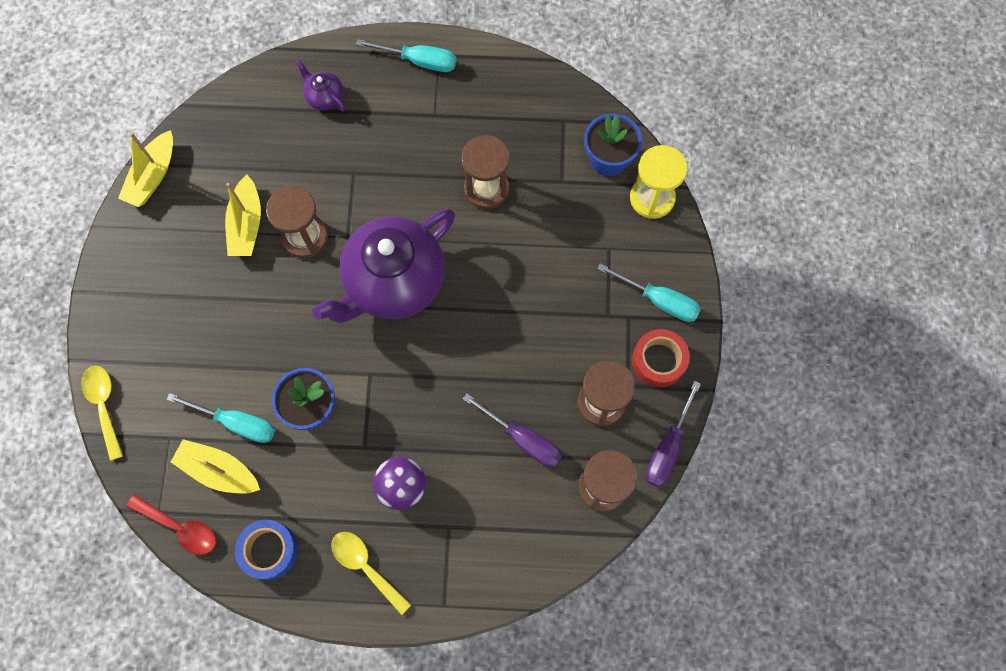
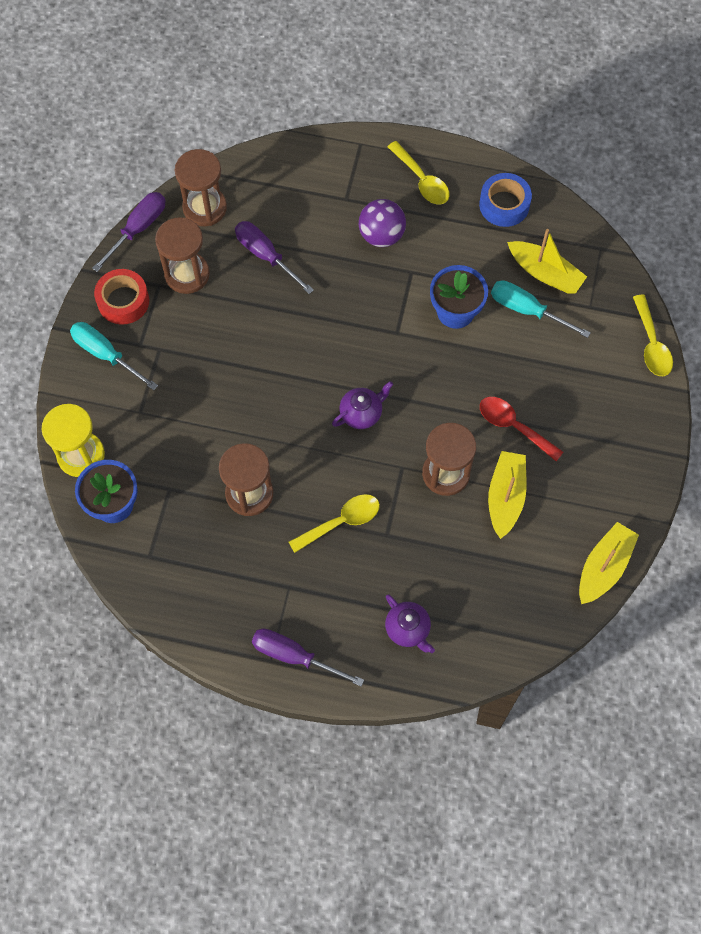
camera: 170 degrees left, 5 degrees down
red spoon [127,494,216,555] -> red spoon moved to [480,397,563,461]
purple teapot [312,209,455,323] -> purple teapot [332,381,393,429], size x0.41
turquoise screwdriver [356,39,456,72] -> purple screwdriver [252,629,364,687]
none -> yellow spoon [289,494,380,553]

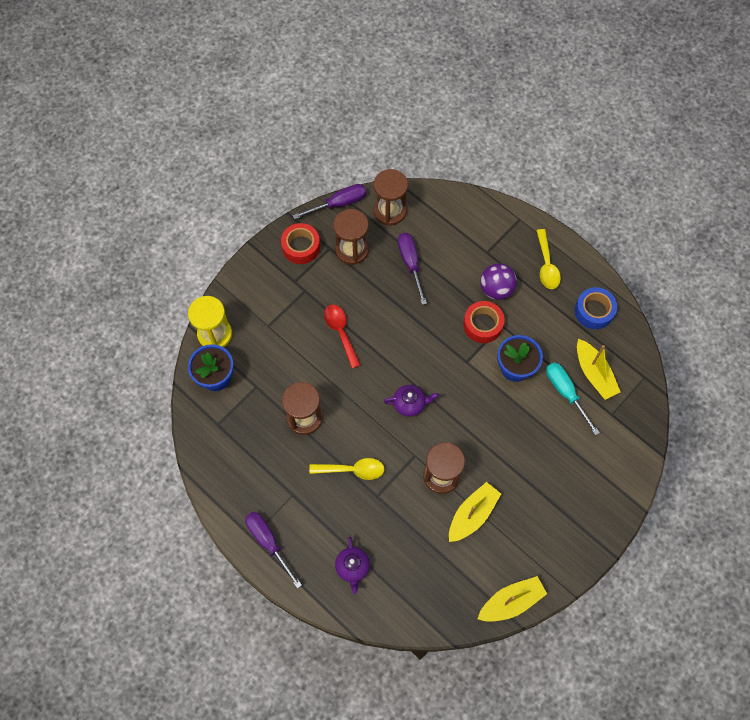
camera: 30 degrees right, 0 degrees up
turquoise screwdriver [70,322,158,391] -> none
red spoon [480,397,563,461] -> red spoon moved to [324,305,360,369]
yellow spoon [633,295,673,376] -> none
none -> red tape [463,301,505,343]

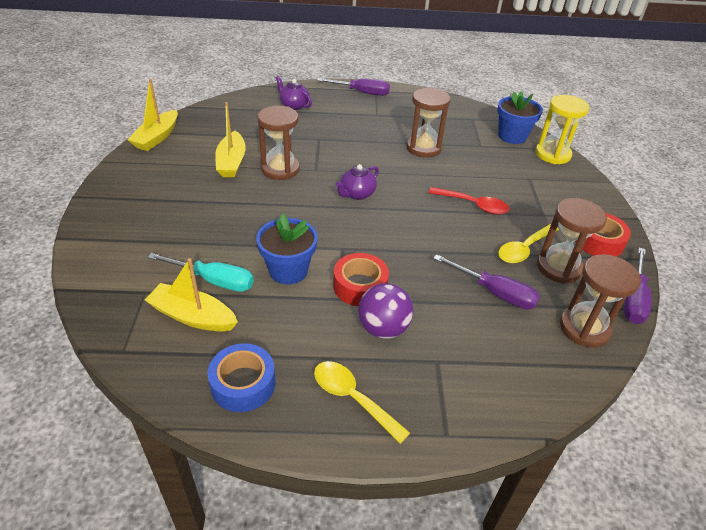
camera: 135 degrees right, 25 degrees down
yellow spoon [309,458,384,480] -> yellow spoon moved to [498,224,559,263]

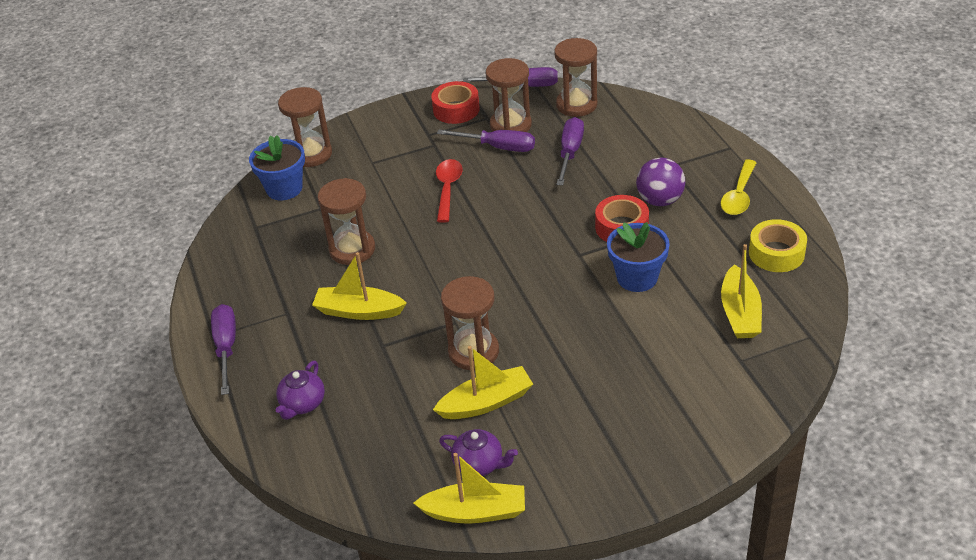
camera: 105 degrees left, 0 degrees up
turquoise screwdriver [148,253,254,292] -> none
blue tape [207,343,275,412] -> yellow tape [749,219,807,272]
purple teapot [335,164,379,200] -> purple teapot moved to [439,429,518,476]
yellow spoon [498,224,559,263] -> purple screwdriver [437,129,535,152]
yellow hourglass [535,95,589,164] -> brown hourglass [278,87,332,167]
none -> yellow boat [312,252,407,320]

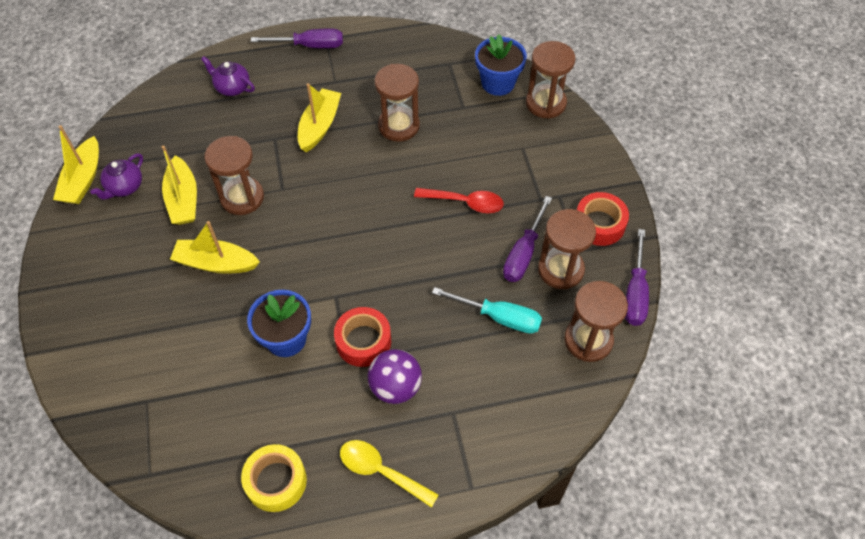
camera: 95 degrees right, 15 degrees up
purple screwdriver [556,117,584,185] -> turquoise screwdriver [432,287,542,334]
yellow boat [721,244,762,338] -> yellow boat moved to [170,221,260,274]

